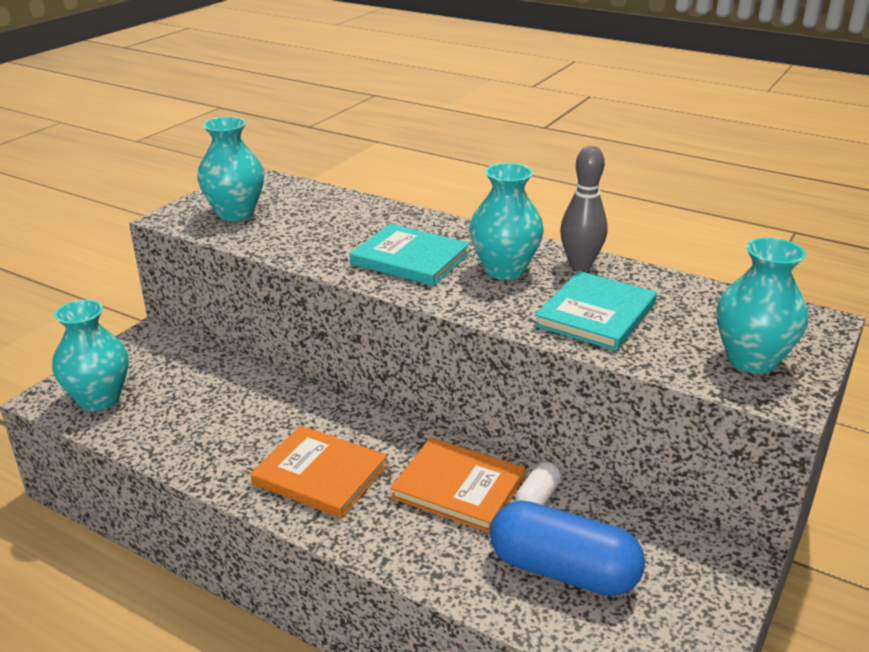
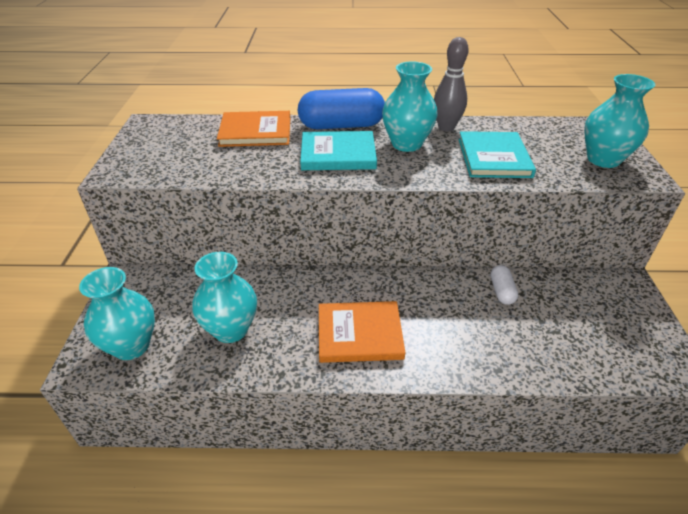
camera: 30 degrees left, 10 degrees up
turquoise vase [197,117,264,221] -> turquoise vase moved to [192,252,257,343]
orange book [390,437,525,533] -> orange book moved to [217,111,290,147]
blue capsule [490,500,645,596] -> blue capsule moved to [298,88,385,129]

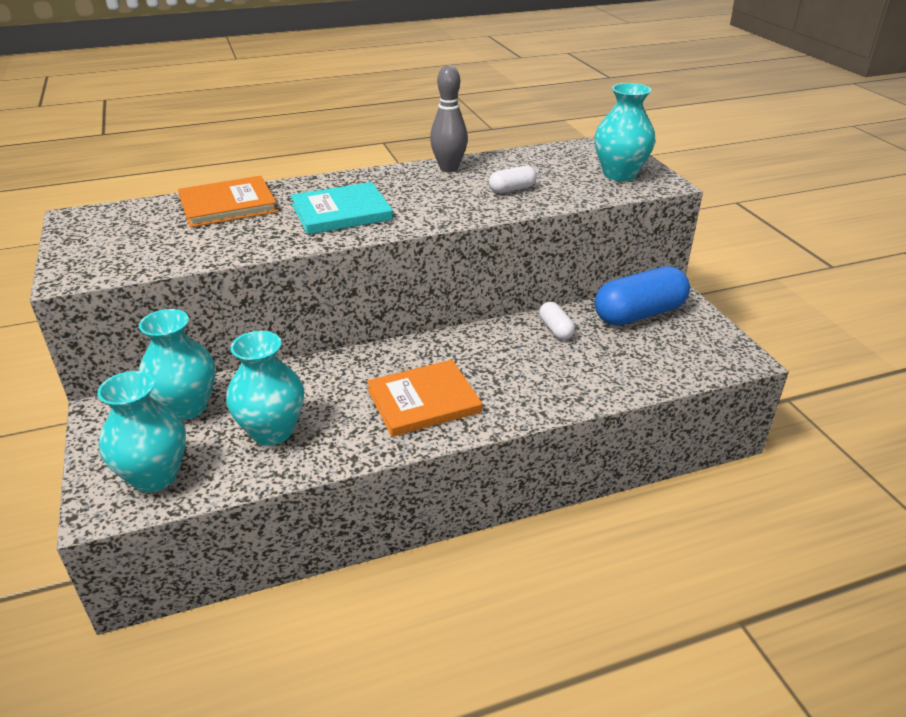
camera: 20 degrees left, 5 degrees down
blue capsule [298,88,385,129] -> blue capsule moved to [595,266,690,326]
turquoise vase [382,61,438,152] -> turquoise vase moved to [139,309,215,420]
turquoise book [459,131,536,178] -> white capsule [489,166,537,193]

